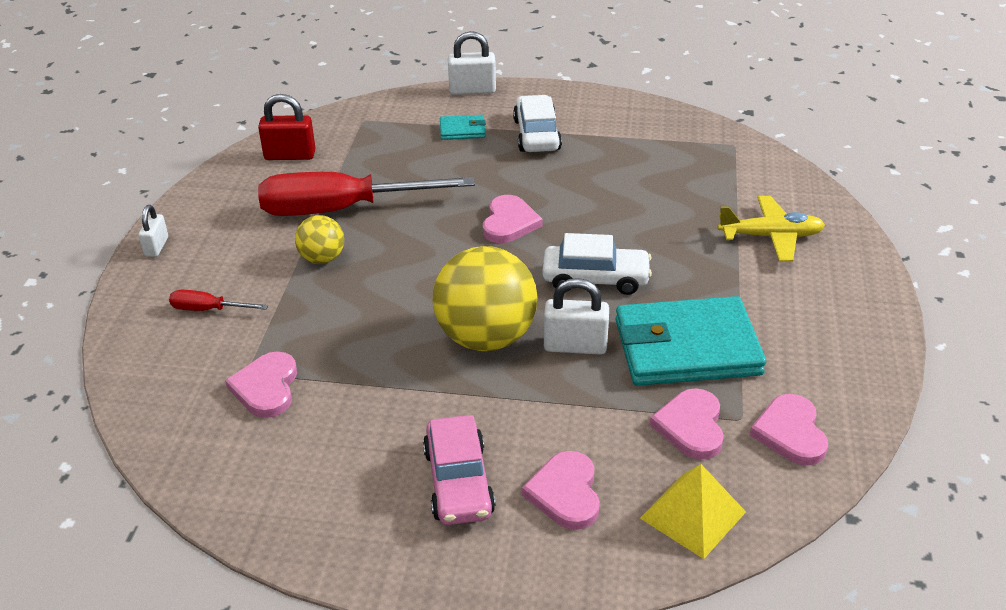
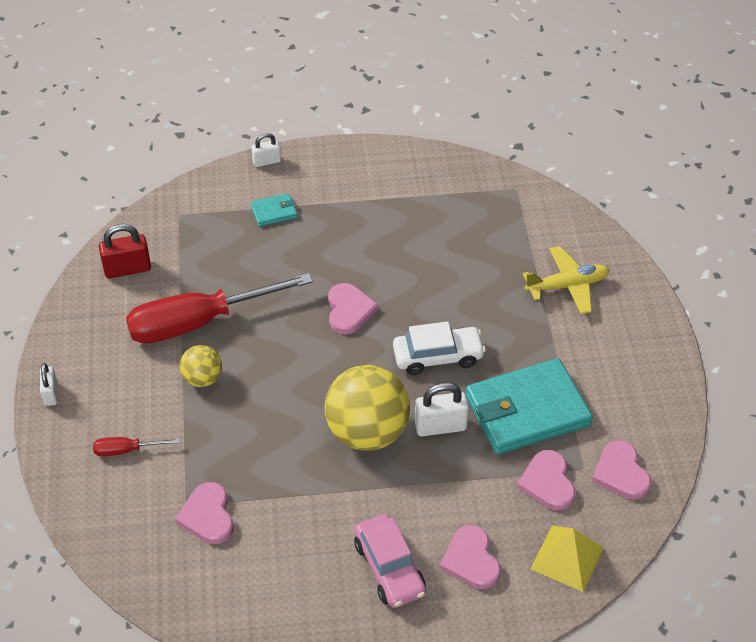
camera: 15 degrees left, 10 degrees up
white padlock [448,31,496,95] -> white padlock [252,133,281,167], size x0.63
white car [513,95,562,152] -> none

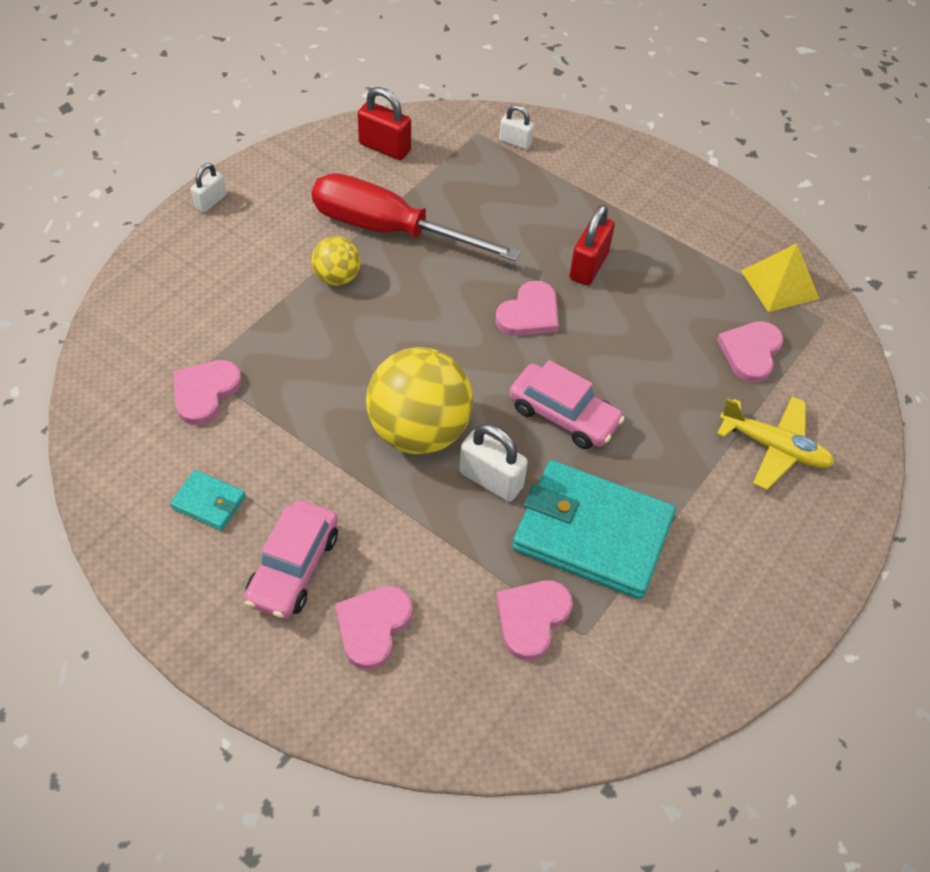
camera: 40 degrees right, 5 degrees up
red screwdriver [93,437,180,456] -> none
turquoise wallet [250,193,297,227] -> turquoise wallet moved to [170,470,246,531]
white padlock [252,133,281,167] -> white padlock moved to [499,105,534,149]
white car [393,321,486,375] -> pink car [509,360,625,449]
yellow pyramid [530,526,604,592] -> yellow pyramid moved to [741,243,819,312]
pink heart [592,440,651,499] -> pink heart moved to [717,321,783,383]
none -> red padlock [569,205,615,286]

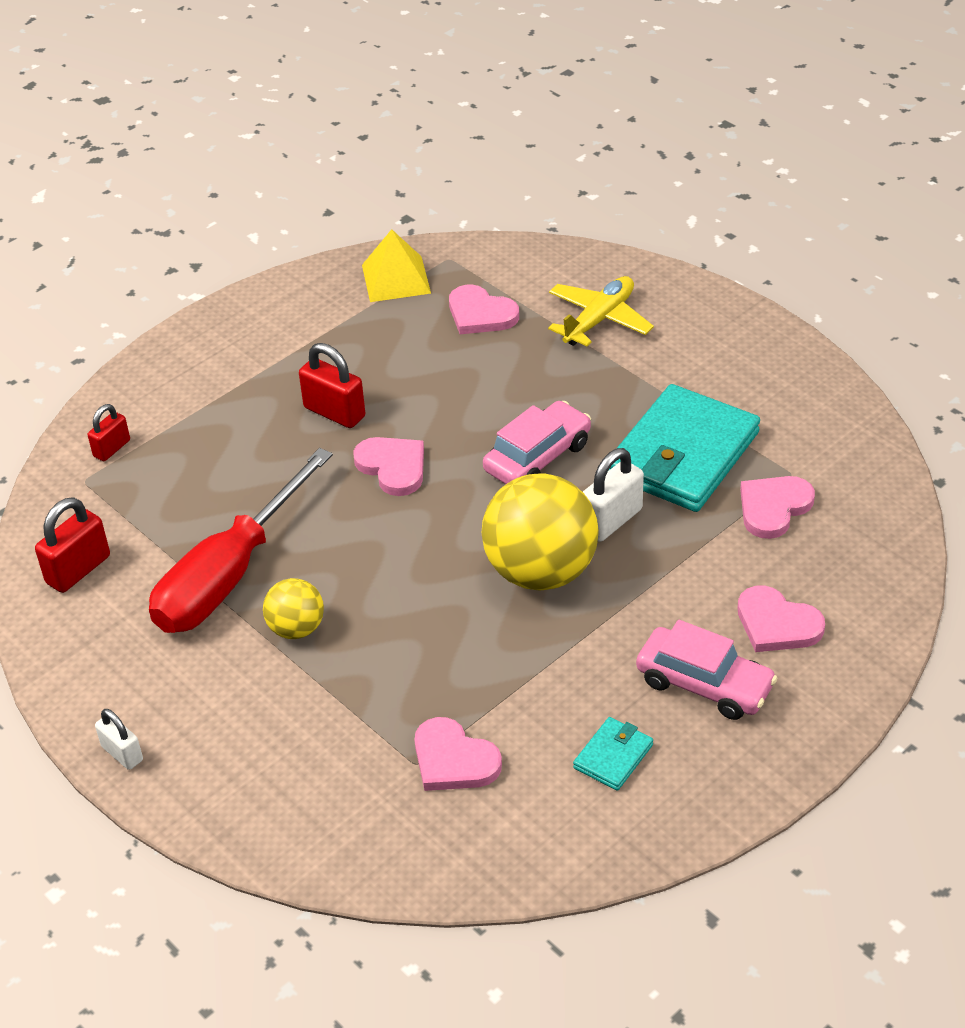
camera: 75 degrees left, 10 degrees down
pink heart [496,580,573,660] -> pink heart turned 90 degrees clockwise [740,476,815,539]
white padlock [499,105,534,149] -> red padlock [88,404,130,461]

